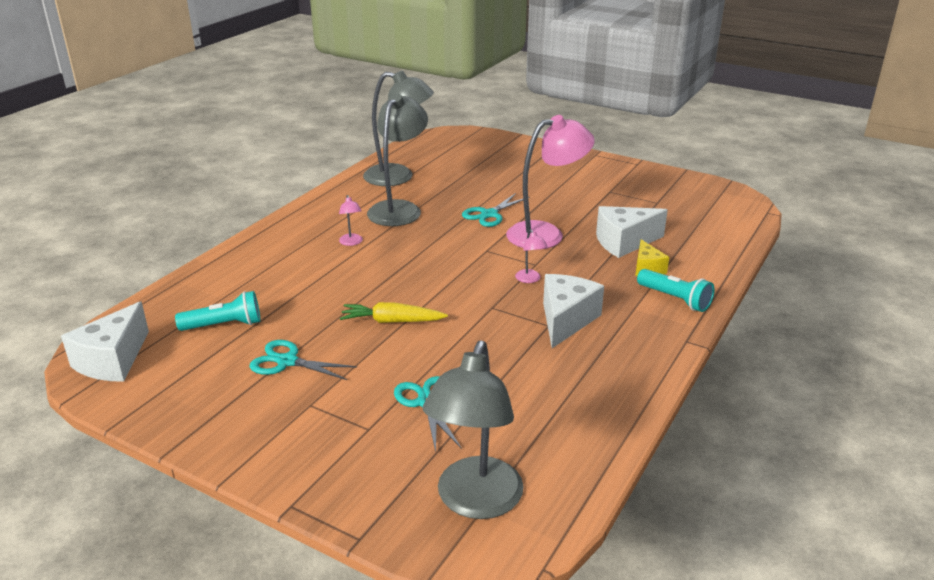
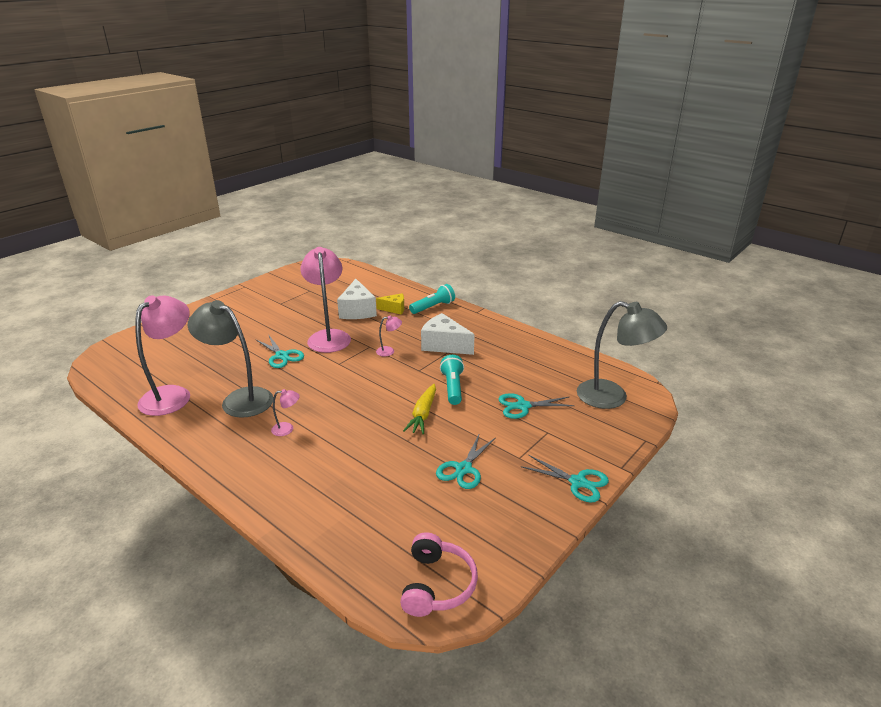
camera: 80 degrees left, 0 degrees up
white cheese [61,302,149,382] -> pink headphones [400,532,478,617]
turquoise flashlight [175,291,260,331] -> turquoise flashlight moved to [440,355,464,405]
grey lamp [363,71,434,186] -> pink lamp [135,295,190,416]
none -> turquoise scissors [521,455,609,503]

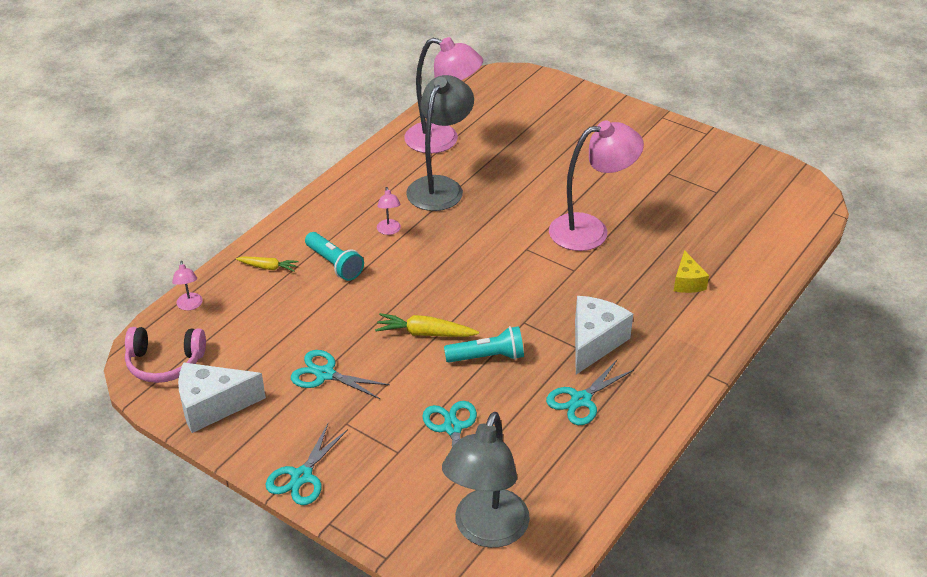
camera: 85 degrees right, 10 degrees up
turquoise scissors [255,334,304,368] -> turquoise scissors moved to [546,360,634,425]
white cheese [337,279,377,319] -> white cheese moved to [178,362,266,433]
pink lamp [376,316,402,356] -> pink lamp moved to [172,261,203,311]
turquoise flashlight [409,284,455,314] -> turquoise flashlight moved to [305,232,364,281]
none -> yellow carrot [236,257,298,272]

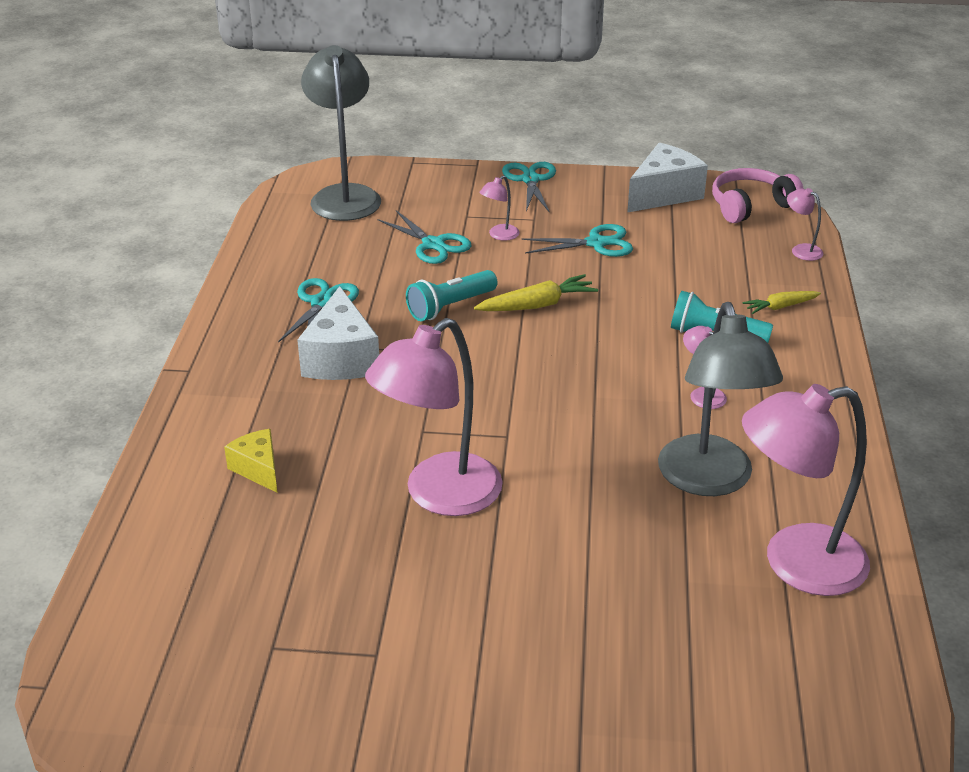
camera: 150 degrees right, 5 degrees down
none -> pink lamp [479,175,519,241]

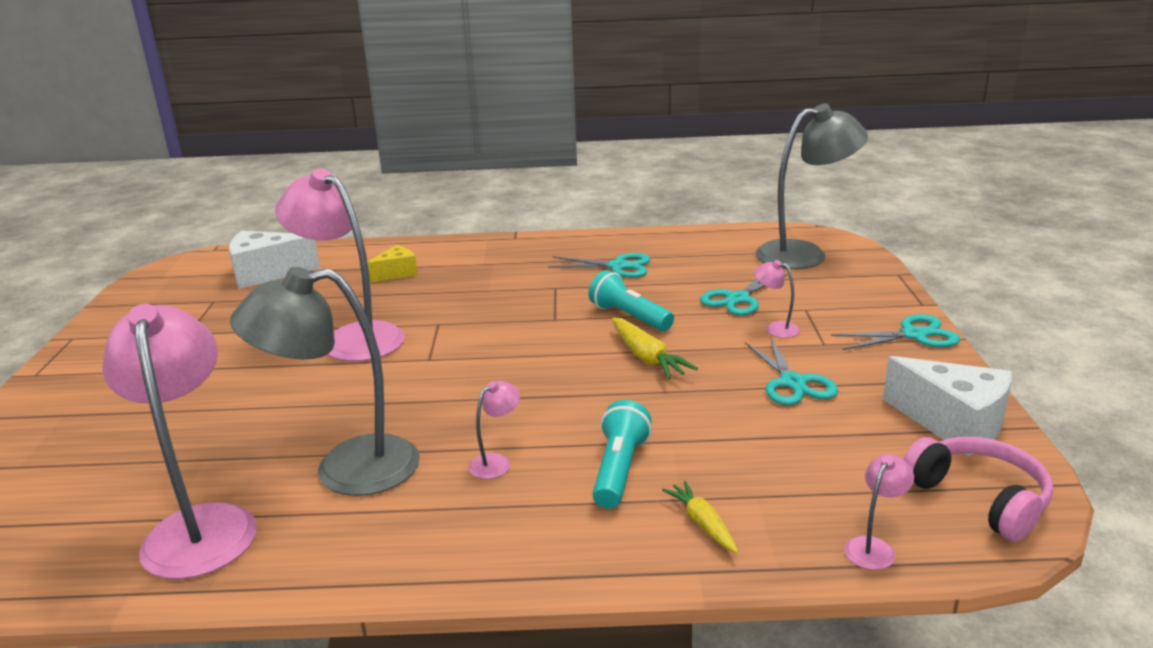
camera: 85 degrees right, 10 degrees down
white cheese [297,286,379,380] -> white cheese moved to [229,231,320,289]

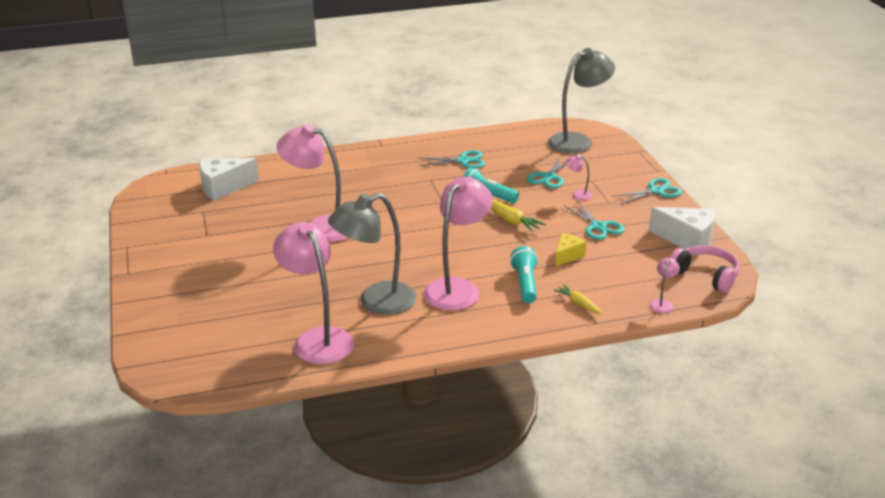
camera: 15 degrees left, 5 degrees up
yellow cheese [367,245,417,283] -> yellow cheese moved to [555,233,586,267]
pink lamp [469,381,520,479] -> pink lamp [424,177,493,311], size x2.41

